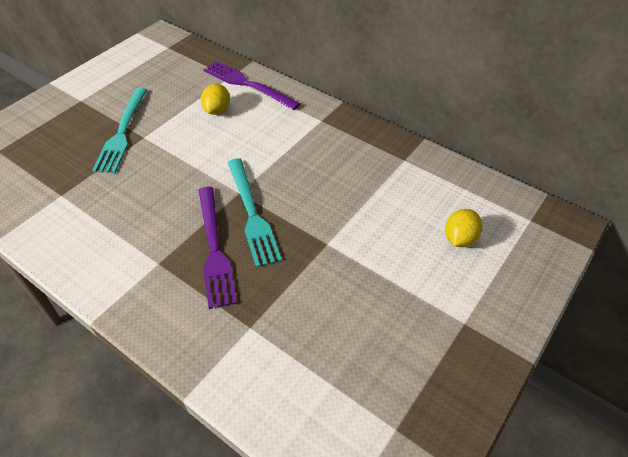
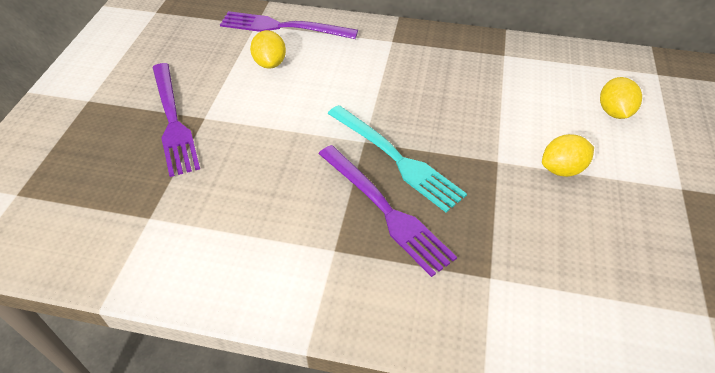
camera: 25 degrees left, 0 degrees up
turquoise fork [92,88,147,173] -> purple fork [152,63,200,177]
none -> yellow lemon [542,134,594,177]

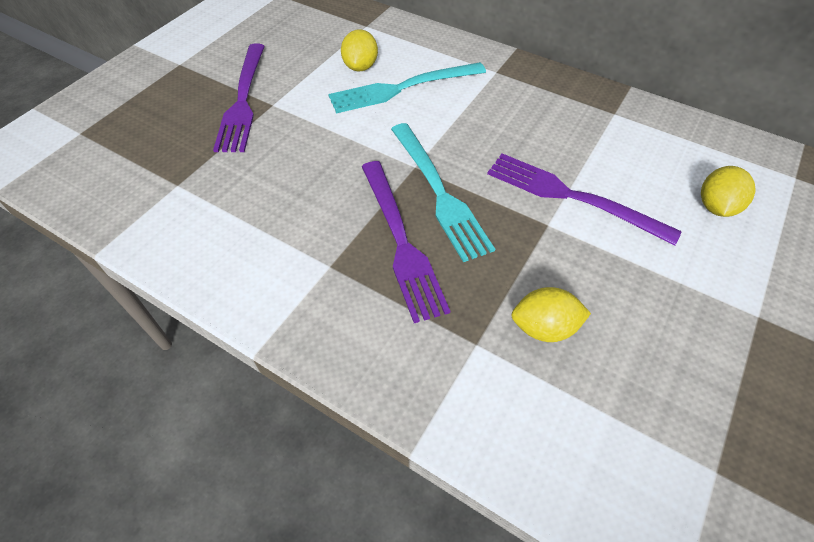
camera: 20 degrees right, 5 degrees up
purple fork [220,11,358,39] -> purple fork moved to [487,153,682,246]
yellow lemon [542,134,594,177] -> yellow lemon moved to [511,287,591,342]
none -> turquoise fork [328,62,486,113]

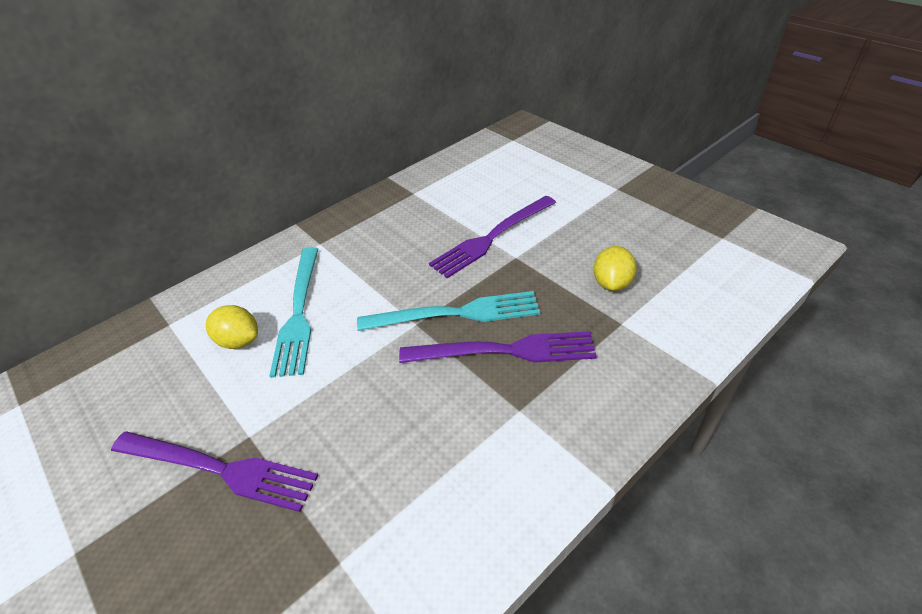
camera: 70 degrees left, 10 degrees down
yellow lemon [701,166,756,217] -> none

